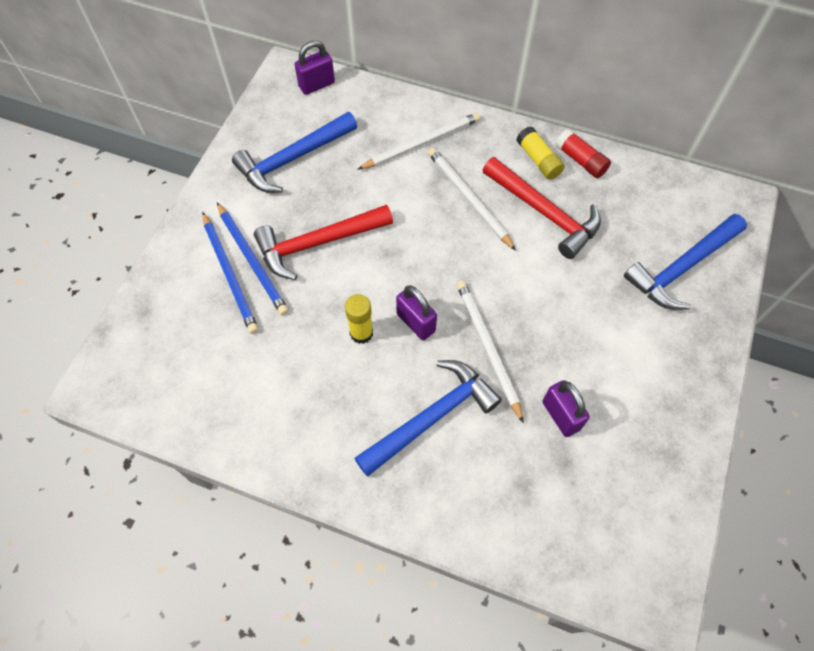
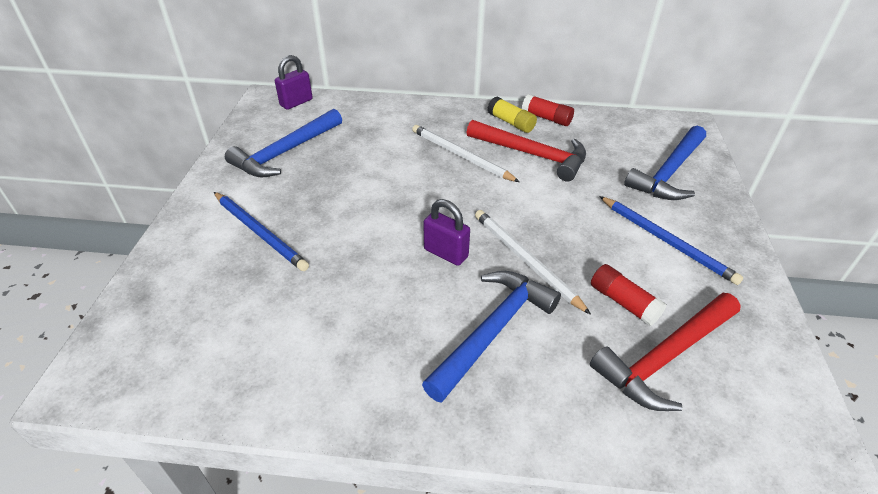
camera: 15 degrees left, 20 degrees down
blue pencil [202,212,258,334] -> blue pencil moved to [599,196,743,285]
red hammer [254,205,393,280] -> red hammer moved to [590,293,741,411]
yellow glue stick [345,294,373,344] -> none
white pencil [357,113,480,170] -> none
purple padlock [543,380,590,437] -> red glue stick [591,264,667,326]

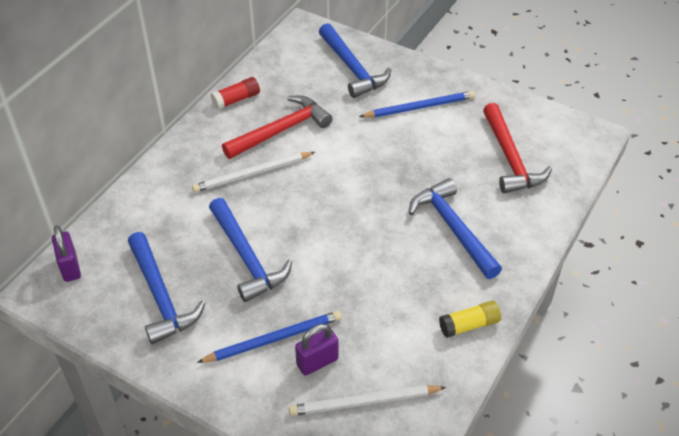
camera: 65 degrees left, 5 degrees up
purple padlock [423,199,470,266] -> purple padlock moved to [295,324,339,376]
white pencil [475,210,591,315] -> white pencil moved to [289,385,446,416]
yellow glue stick [487,97,537,133] -> yellow glue stick moved to [439,301,501,338]
red glue stick [591,264,667,326] -> none
none -> blue hammer [209,198,292,302]

